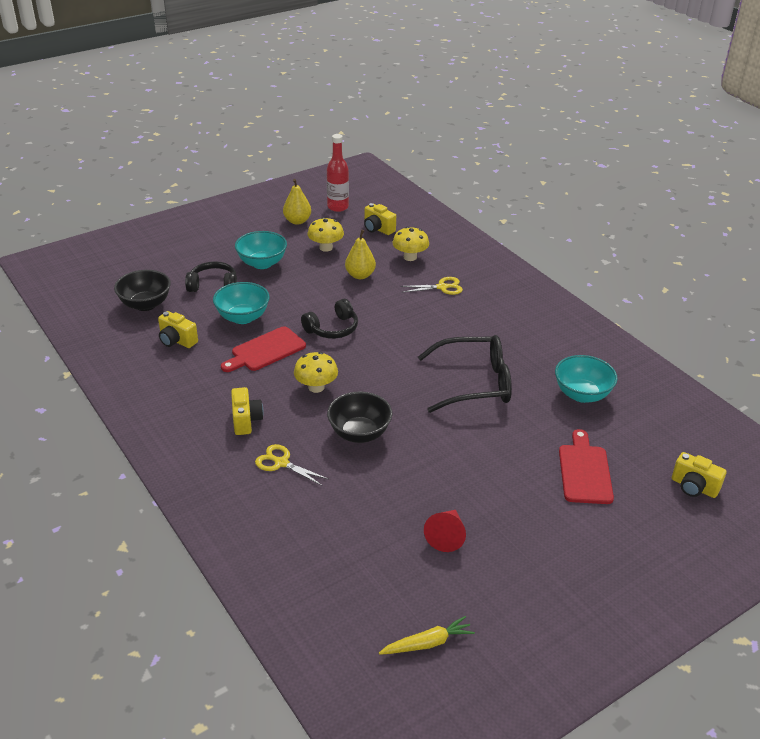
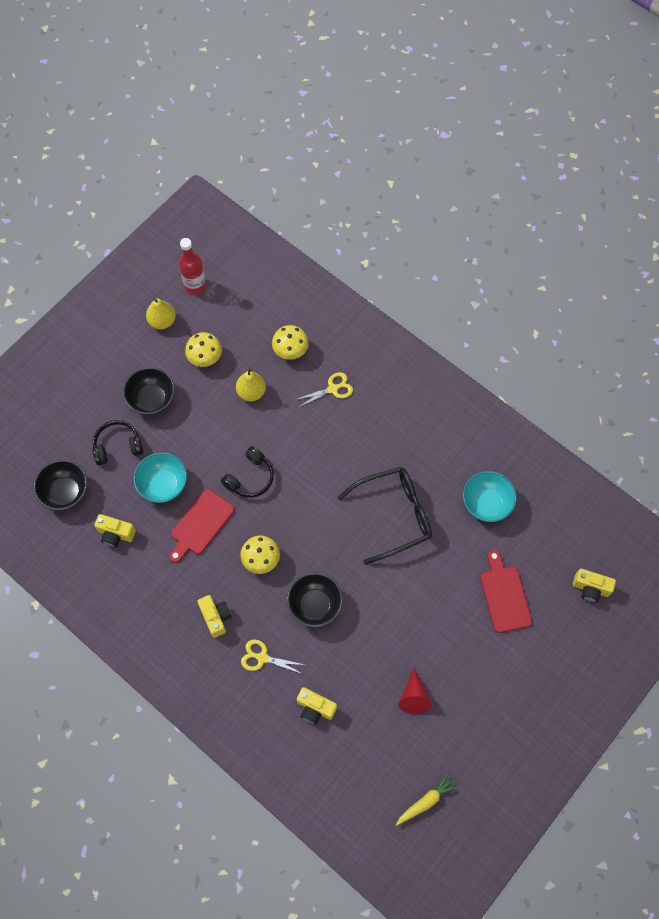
camera: 15 degrees left, 30 degrees up
turquoise bowl [235,231,287,269] -> black bowl [123,367,175,415]
yellow camera [364,203,396,235] -> yellow camera moved to [297,687,337,724]

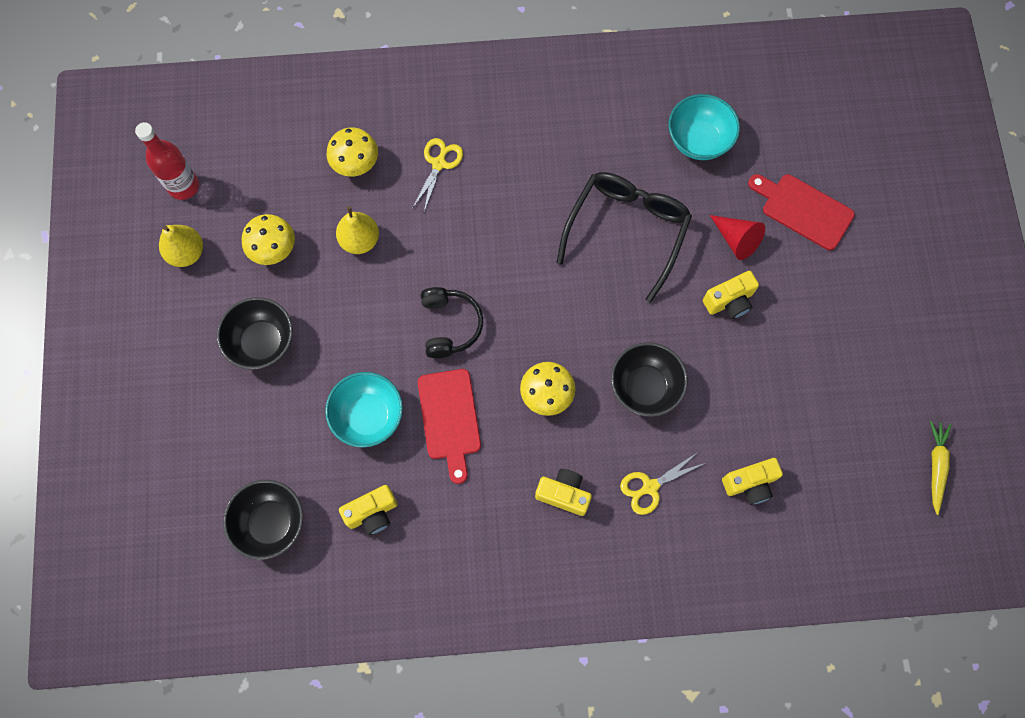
camera: 45 degrees left, 5 degrees up
black headphones [92,420,143,465] -> none
red cone [398,668,432,713] -> red cone moved to [710,215,765,260]
yellow camera [573,569,616,603] -> yellow camera moved to [703,271,759,319]

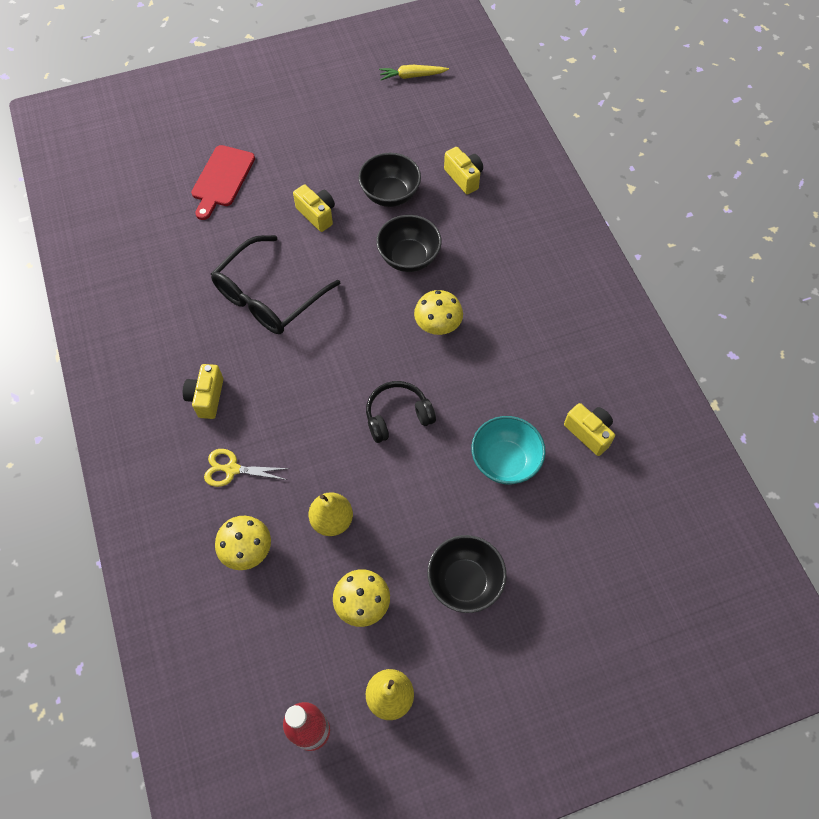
camera: 105 degrees left, 10 degrees down
black bowl [223,480,303,560] -> black bowl moved to [358,153,421,207]
red cutting board [418,369,481,484] -> none
yellow camera [535,469,592,516] -> yellow camera moved to [183,364,223,419]
black glasses [556,172,692,303] -> black glasses turned 60 degrees counterclockwise [211,235,341,334]
yellow scissors [620,452,705,515] -> none
turquoise bowl [669,94,740,160] -> none
red cone [710,215,765,260] -> none

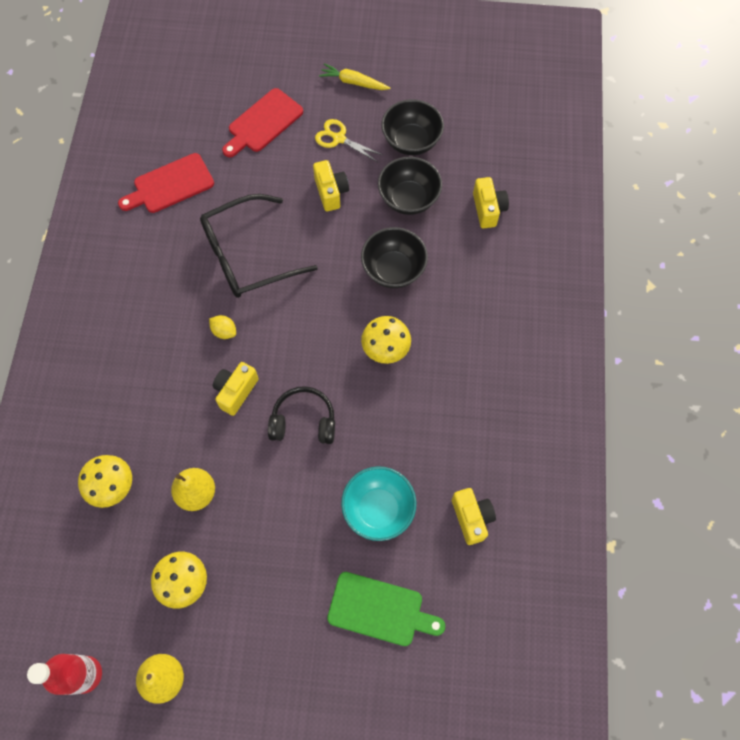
camera: 25 degrees right, 5 degrees up
yellow camera [183,364,223,419] -> yellow camera moved to [213,362,259,416]
yellow scissors [204,449,290,487] -> yellow scissors moved to [315,119,383,162]
yellow carrot [379,65,449,80] -> yellow carrot moved to [319,63,391,90]
black bowl [427,535,507,613] -> black bowl moved to [381,99,444,155]
none -> red cutting board [118,153,214,213]
none -> yellow lemon [209,315,236,339]
none -> green cutting board [327,572,445,646]

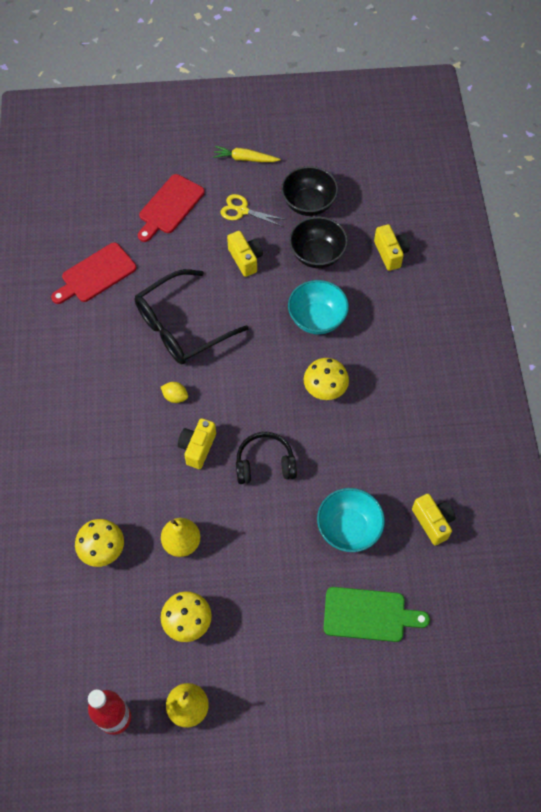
camera: 10 degrees left, 5 degrees down
black bowl [361,227,428,288] -> turquoise bowl [288,280,349,334]

